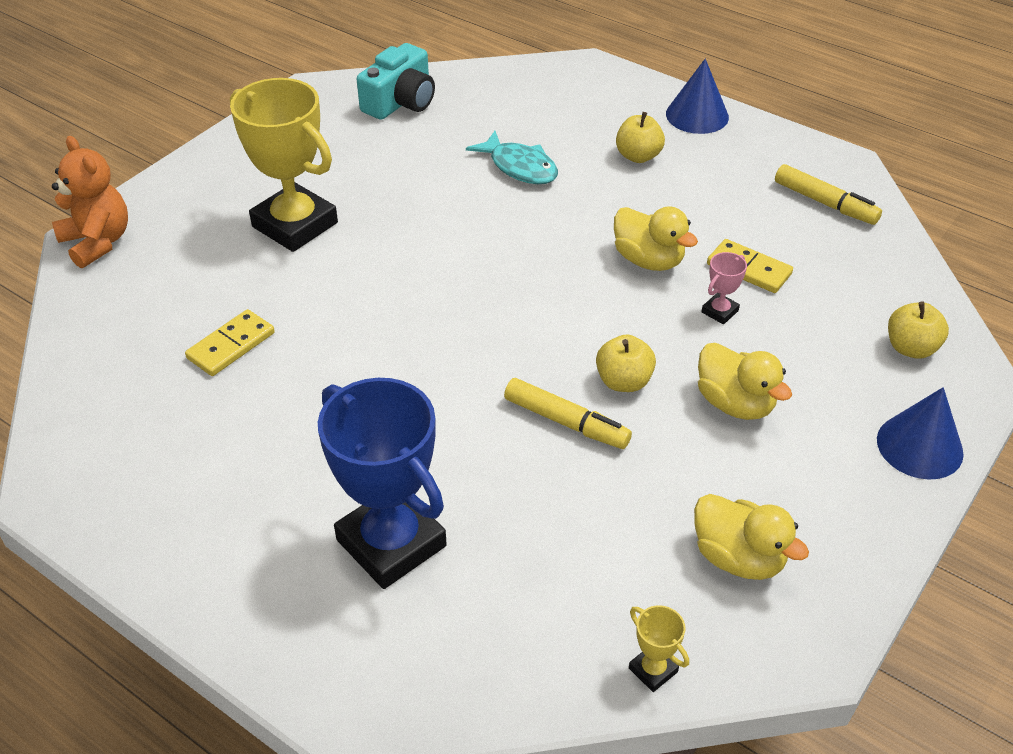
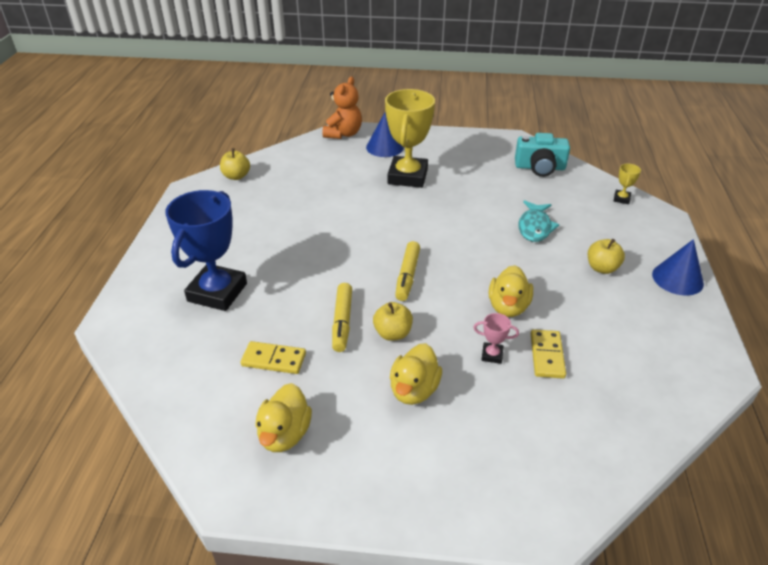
camera: 60 degrees right, 5 degrees down
yellow domino [185,309,275,376] -> yellow domino moved to [241,341,306,374]
yellow trophy [629,605,689,692] -> yellow trophy moved to [614,164,641,204]
yellow marker [775,164,882,225] -> yellow marker moved to [395,241,420,301]
blue cone [877,387,964,480] -> blue cone moved to [366,113,404,157]
yellow apple [888,301,949,359] -> yellow apple moved to [220,148,250,180]

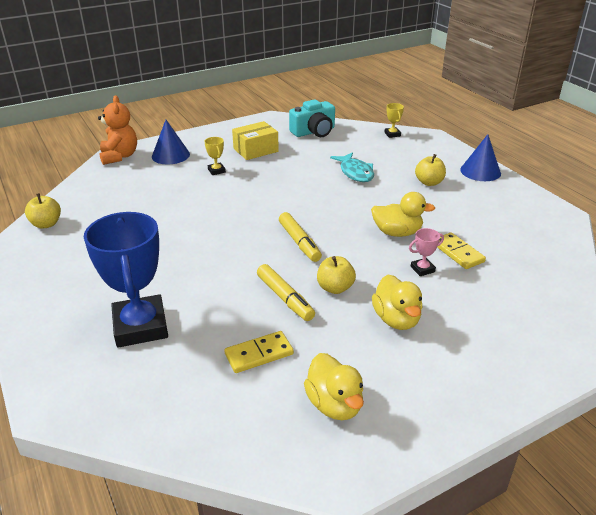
camera: 35 degrees left, 5 degrees down
yellow trophy [385,89,435,188] -> yellow trophy [205,137,226,175], size x0.41
yellow duck [489,265,533,317] -> yellow duck turned 60 degrees counterclockwise [371,192,435,237]
none -> yellow box [232,121,279,160]

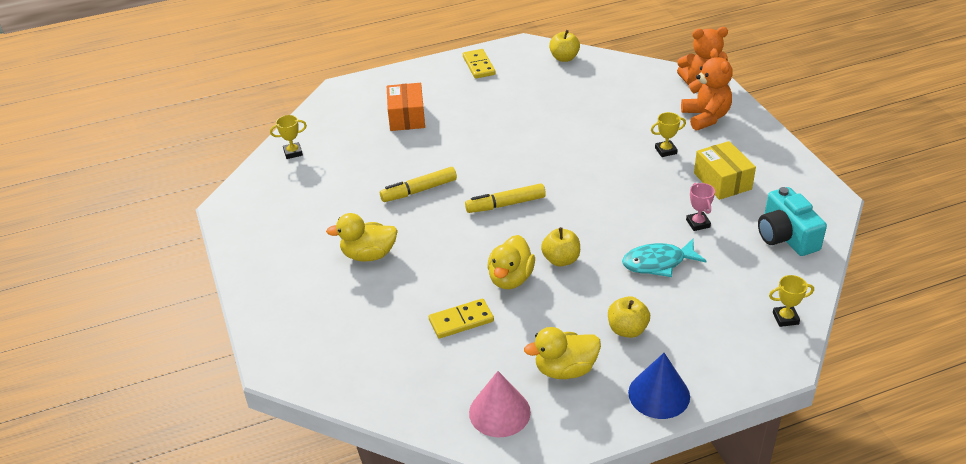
camera: 100 degrees right, 5 degrees up
blue trophy [84,212,168,348] -> orange box [387,83,425,131]
blue cone [152,120,190,164] -> orange teddy bear [681,48,733,131]
yellow domino [224,331,294,373] -> yellow domino moved to [463,49,496,79]
yellow duck [304,353,364,420] -> yellow duck moved to [524,327,601,379]
yellow apple [317,256,356,294] -> yellow apple moved to [541,227,580,267]
pink trophy [409,228,444,276] -> pink trophy moved to [686,183,715,231]
none -> yellow trophy [270,115,307,159]
none -> pink cone [469,371,531,438]

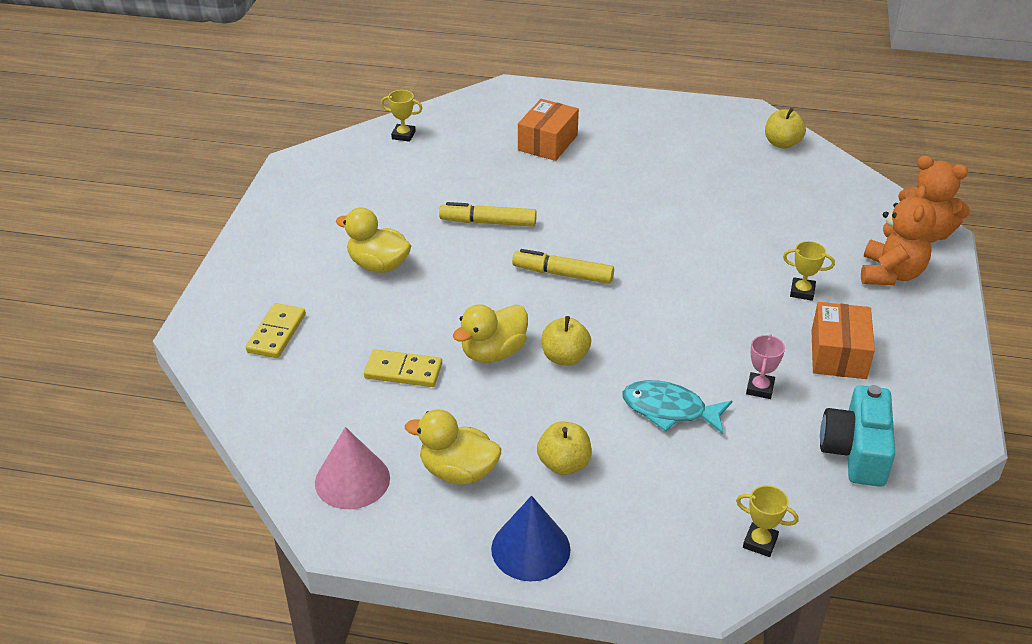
camera: 30 degrees right, 0 degrees up
yellow domino [463,49,496,79] -> yellow domino moved to [246,303,306,358]
yellow box [694,141,756,200] -> orange box [811,302,875,379]

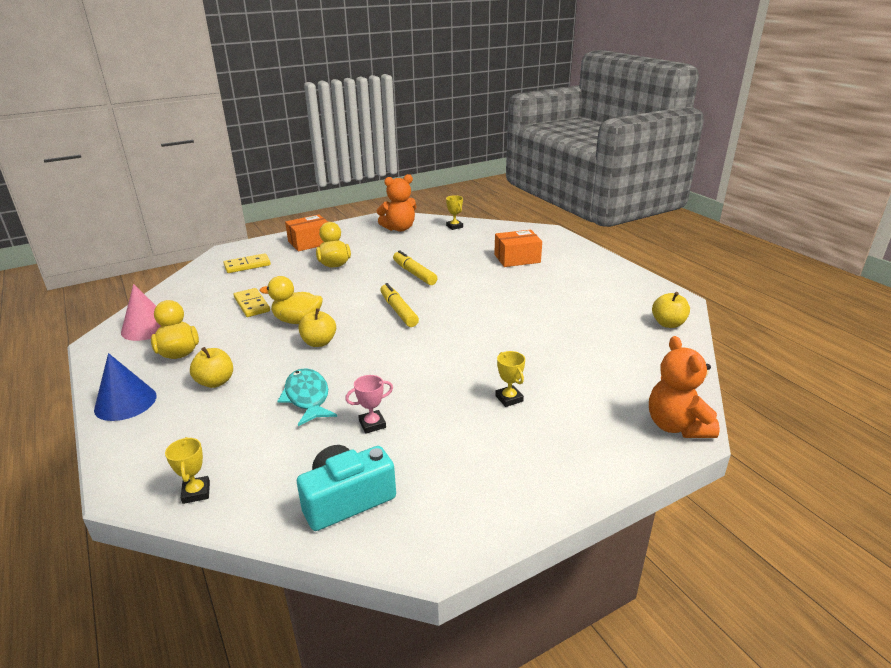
camera: 50 degrees right, 10 degrees down
orange box [811,302,875,379] -> orange box moved to [285,215,328,251]
orange teddy bear [861,185,936,285] -> orange teddy bear moved to [377,174,417,232]

